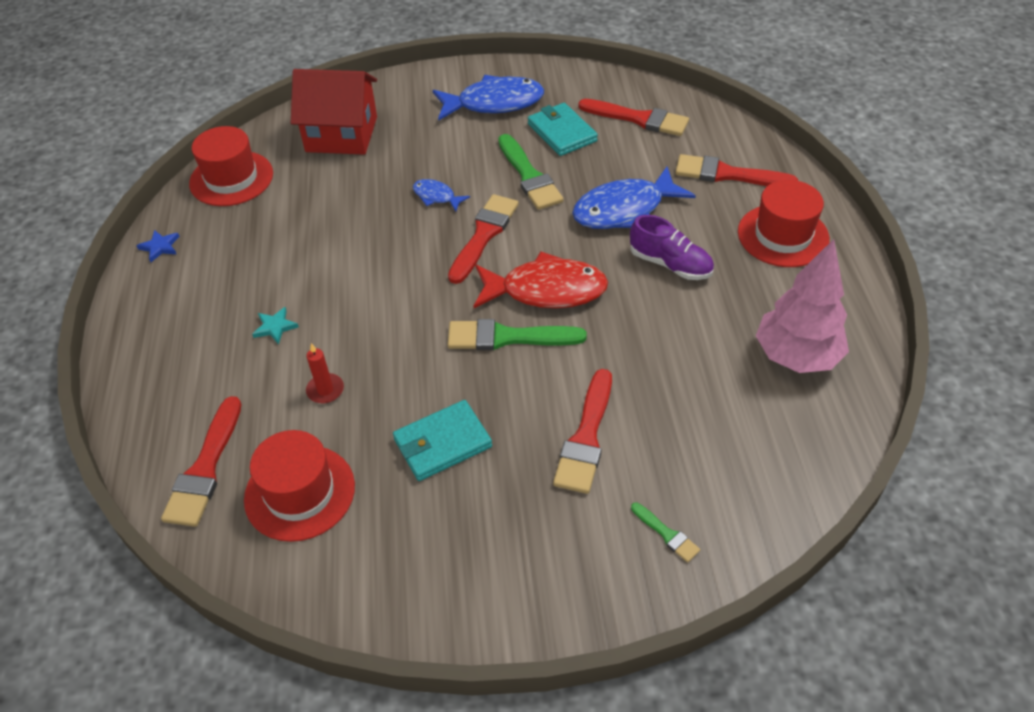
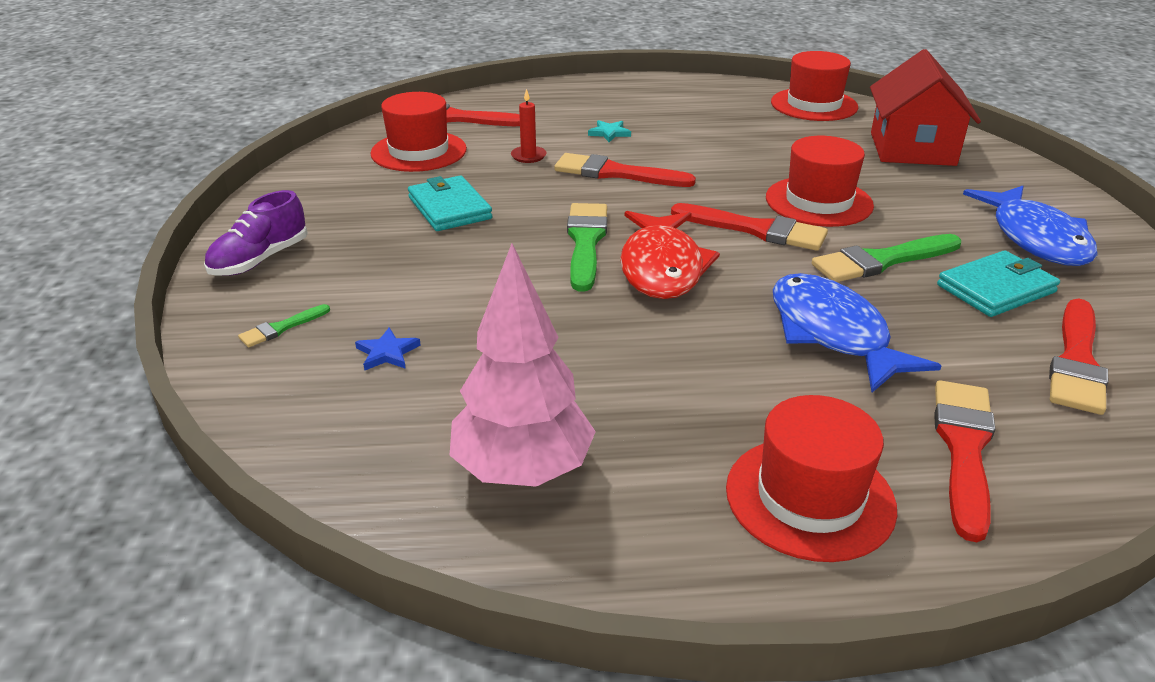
camera: 90 degrees right, 15 degrees down
blue star [137,230,180,262] -> blue star moved to [355,327,421,371]
blue fish [413,179,470,211] -> red hat [766,136,874,227]
red brush [553,369,612,494] -> red brush moved to [554,153,696,187]
purple shoe [630,215,714,280] -> purple shoe moved to [204,190,308,276]

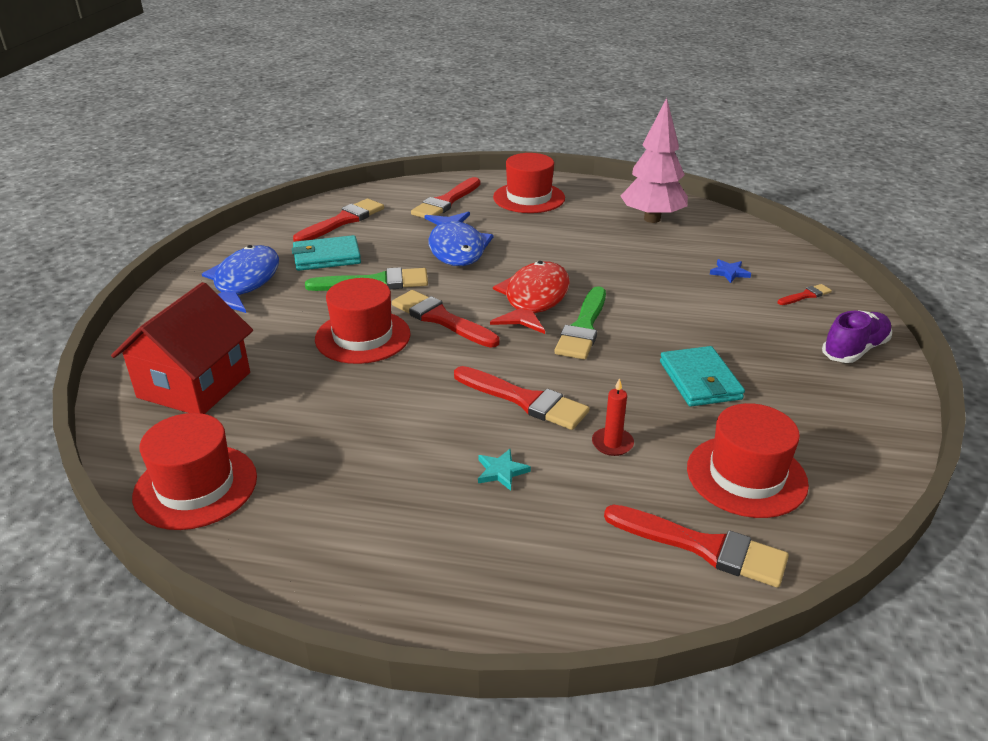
camera: 165 degrees left, 0 degrees up
green brush [238,304,330,347] -> red brush [778,284,832,305]

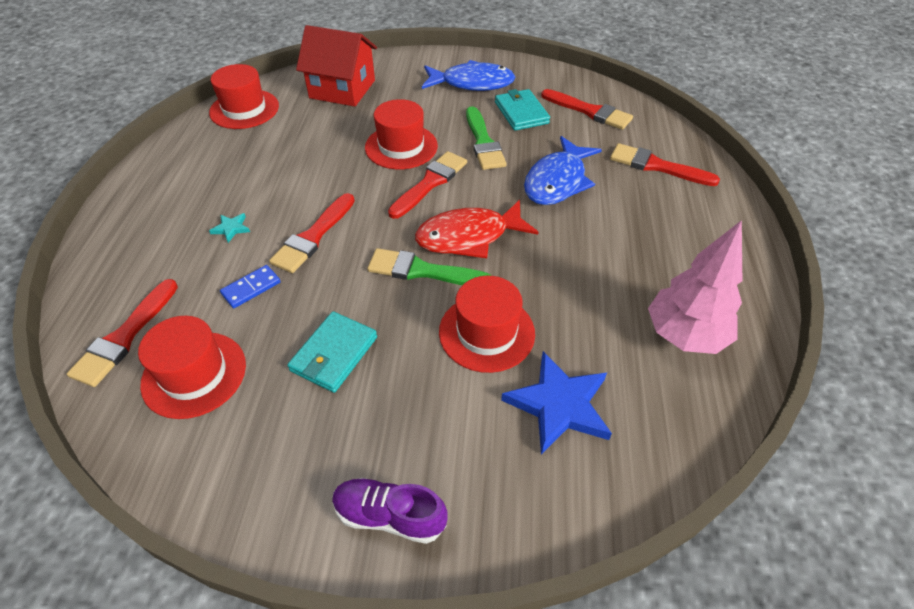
camera: 85 degrees right, 15 degrees up
blue fish [425,211,494,266] -> blue fish turned 45 degrees counterclockwise [524,136,602,205]
red fish [490,261,570,334] -> red fish turned 150 degrees clockwise [415,200,539,258]
red hat [493,153,565,213] -> red hat moved to [439,276,535,373]
red candle [592,378,634,456] -> blue domino [220,265,281,308]
turquoise wallet [660,346,745,406] -> turquoise wallet turned 45 degrees counterclockwise [287,312,377,393]
blue star [710,259,751,283] -> blue star [501,351,612,455], size x2.23
red brush [778,284,832,305] -> none
purple shoe [822,310,892,363] -> purple shoe turned 150 degrees clockwise [332,478,447,544]

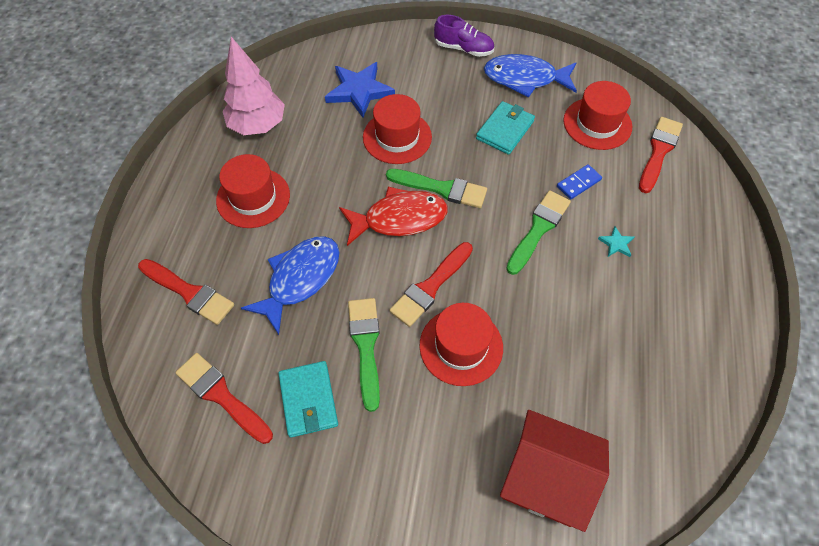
camera: 175 degrees left, 10 degrees up
red hat [209,64,279,129] -> red hat moved to [216,154,290,228]
red brush [269,193,355,273] -> green brush [506,190,571,275]
blue fish [422,60,515,91] -> blue fish moved to [484,54,577,97]

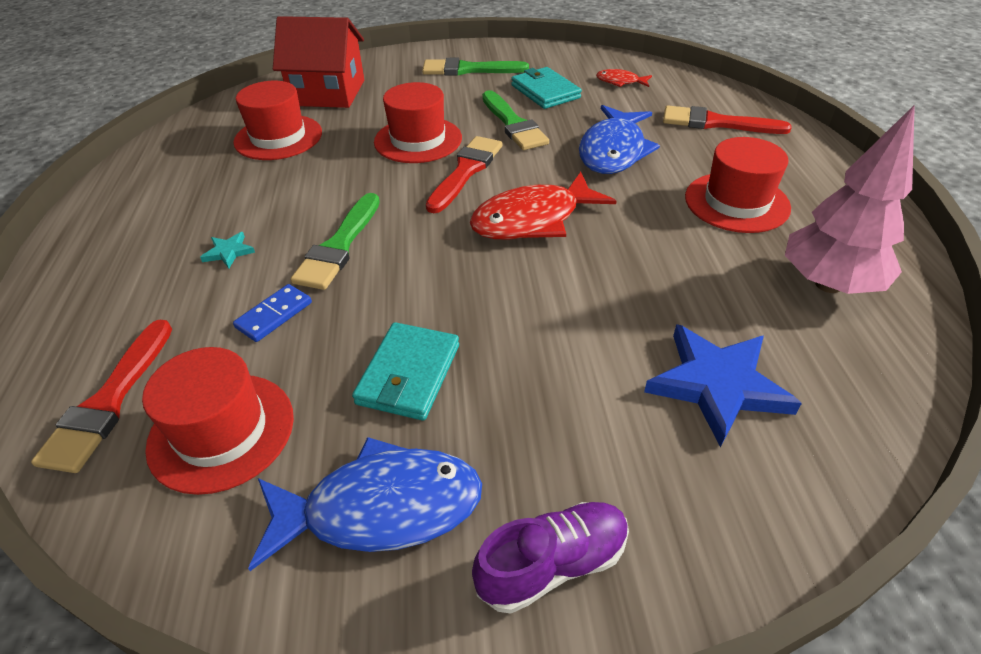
camera: 165 degrees right, 15 degrees down
red brush [175,353,273,444] -> red fish [596,69,652,87]
red hat [363,94,432,164] -> red hat moved to [233,81,322,160]
green brush [386,169,487,208] -> green brush moved to [422,58,529,76]
purple shoe [434,15,494,57] -> purple shoe turned 150 degrees clockwise [472,502,629,614]

